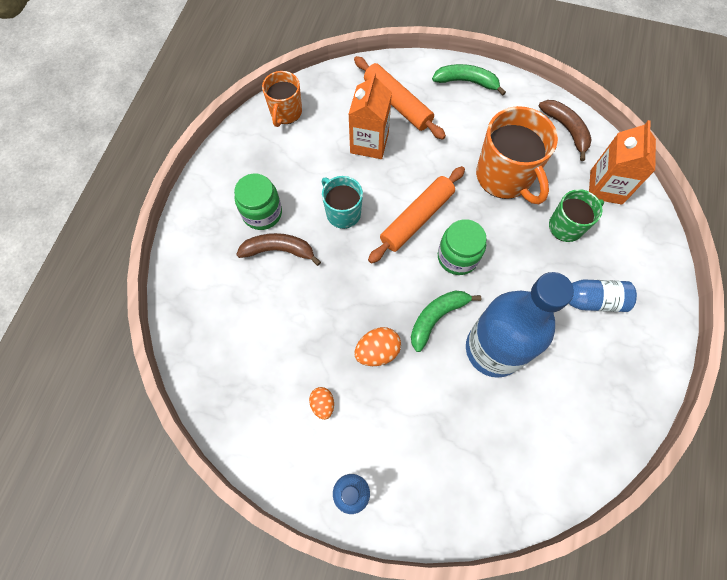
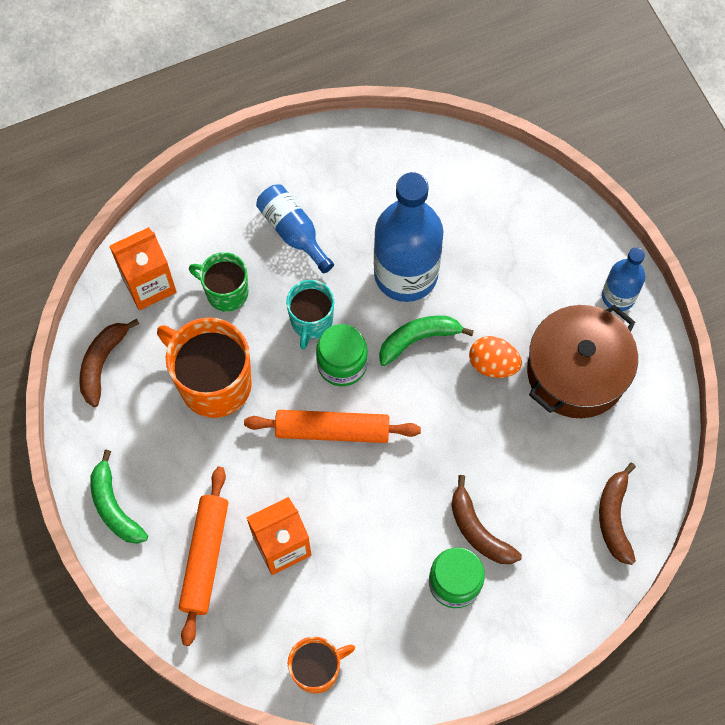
camera: 130 degrees left, 0 degrees up
orange egg [309,387,334,420] -> brown pot [527,305,638,418]
turquoise mug [322,176,363,229] -> turquoise mug moved to [286,280,334,350]
green banana [411,290,481,352] -> green banana turned 150 degrees clockwise [379,316,474,366]
orange mug [476,106,558,204] -> orange mug turned 75 degrees counterclockwise [157,317,252,418]
none -> brown banana [599,462,636,565]

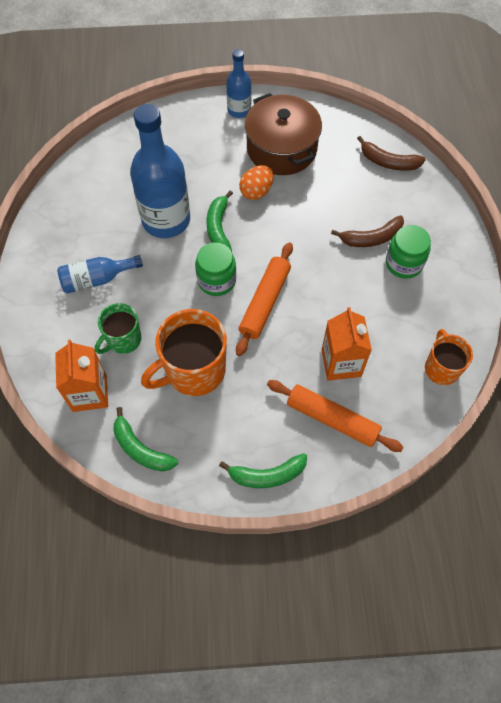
camera: 70 degrees left, 5 degrees down
brown banana [79,319,139,407] -> green banana [113,407,178,472]
turquoise mug [286,280,334,350] -> none

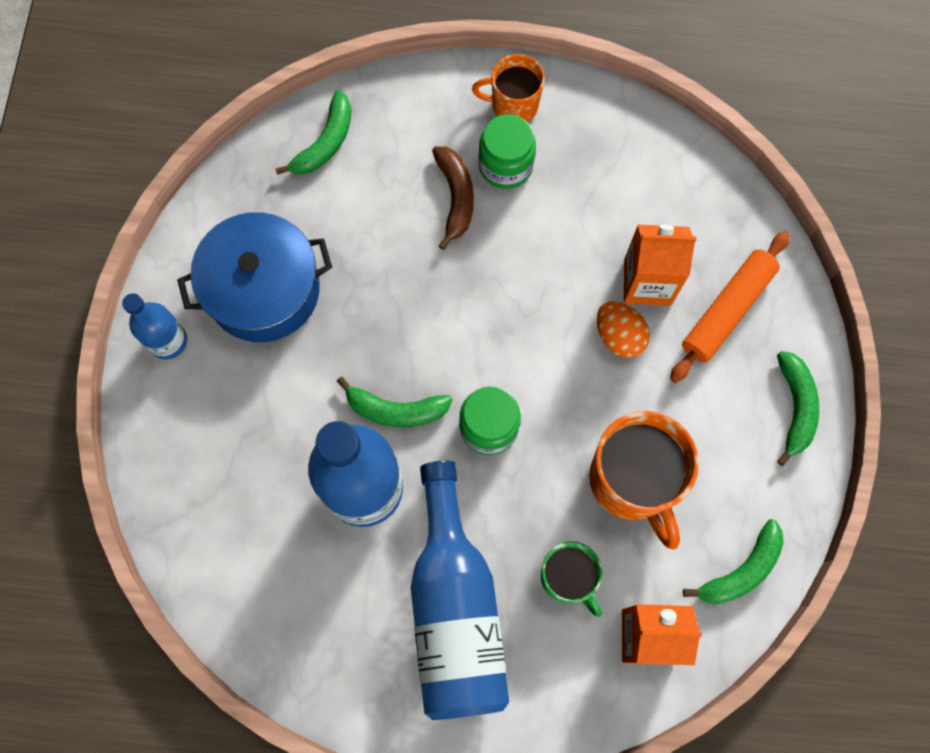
camera: 80 degrees left, 10 degrees up
blue bottle [57,255,143,293] -> blue bottle [410,461,509,720], size x1.89
orange rolling pin [236,242,293,356] -> none
orange egg [239,165,274,200] -> orange egg moved to [597,301,650,358]
brown pot [245,93,322,175] -> blue pot [177,212,332,342]
brown banana [357,136,426,171] -> green banana [275,90,351,175]
orange mug [425,329,473,385] -> orange mug moved to [472,54,545,122]

